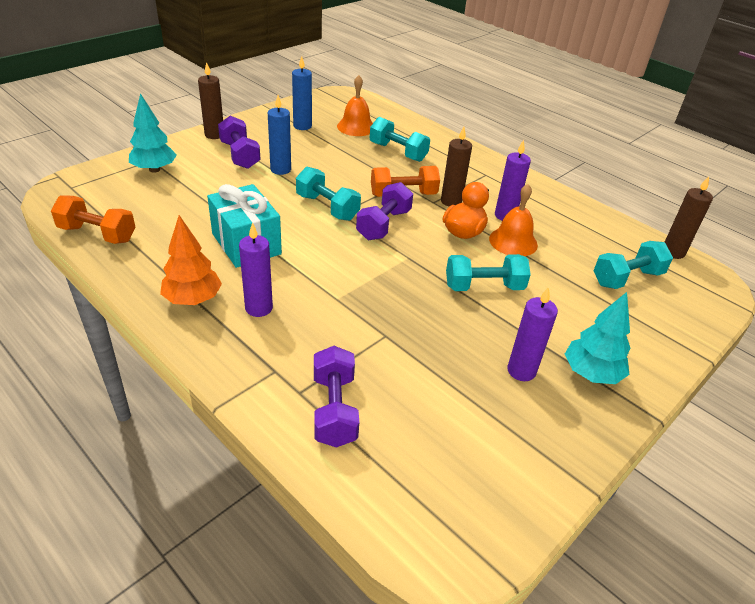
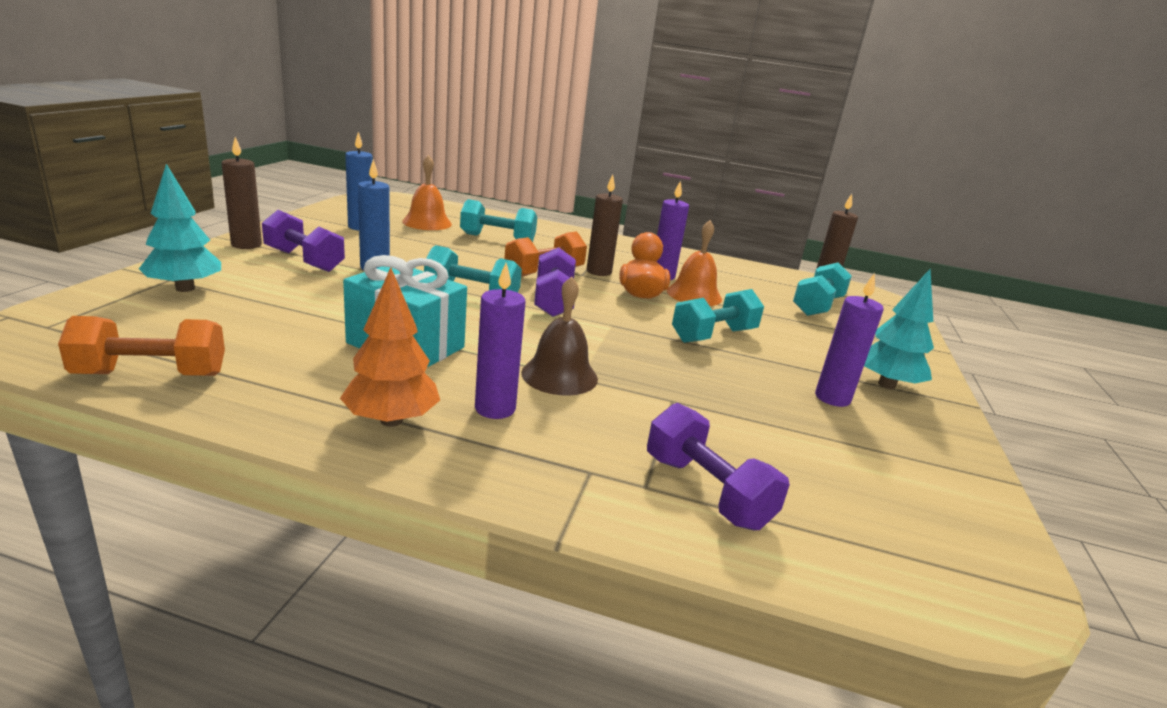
camera: 30 degrees left, 15 degrees down
none -> brown bell [521,277,598,396]

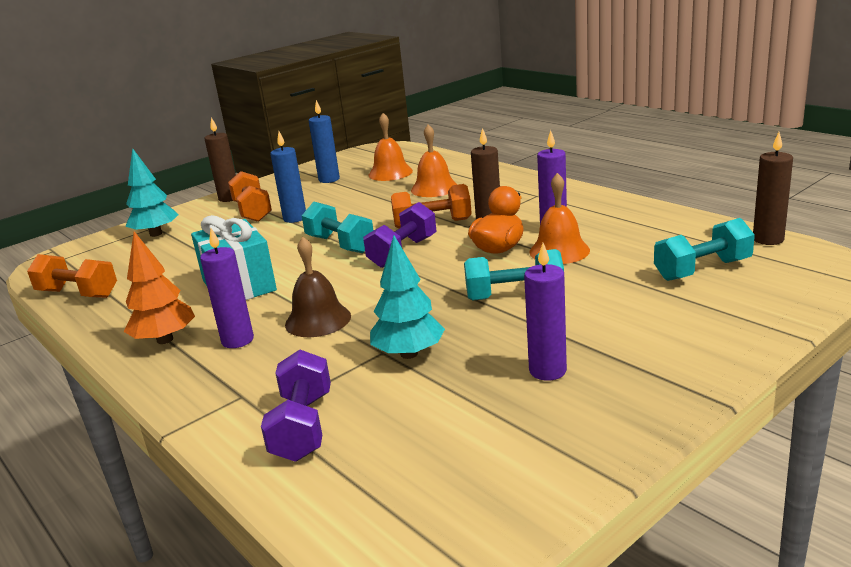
camera: 40 degrees right, 0 degrees up
purple dumbbell [262,210,345,272] -> orange dumbbell [228,171,272,222]
turquoise dumbbell [460,199,537,242] -> orange bell [411,124,458,197]
turquoise tree [864,269,934,389] -> turquoise tree moved to [370,235,445,359]

